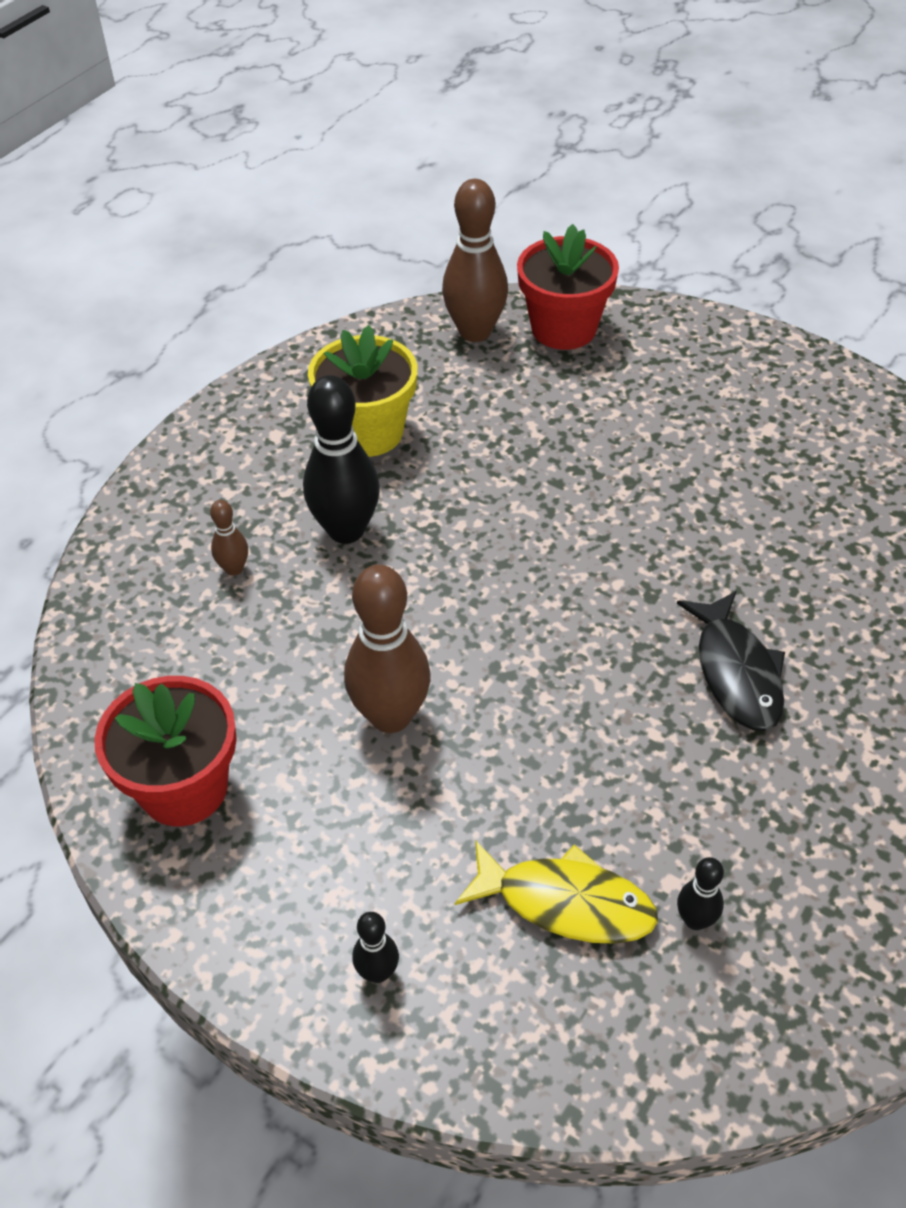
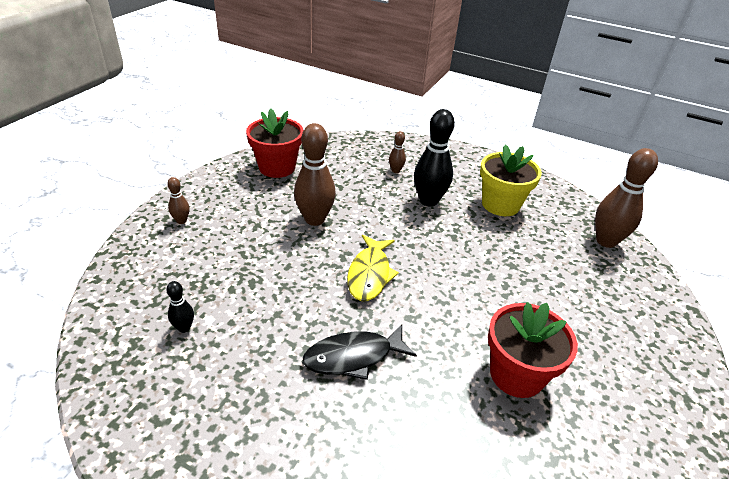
camera: 80 degrees right, 10 degrees down
black bowling pin [352,912,399,983] -> brown bowling pin [167,177,190,224]
yellow fish [455,840,658,944] -> yellow fish moved to [347,235,399,301]
red flower pot [517,224,619,350] -> red flower pot moved to [488,302,578,398]

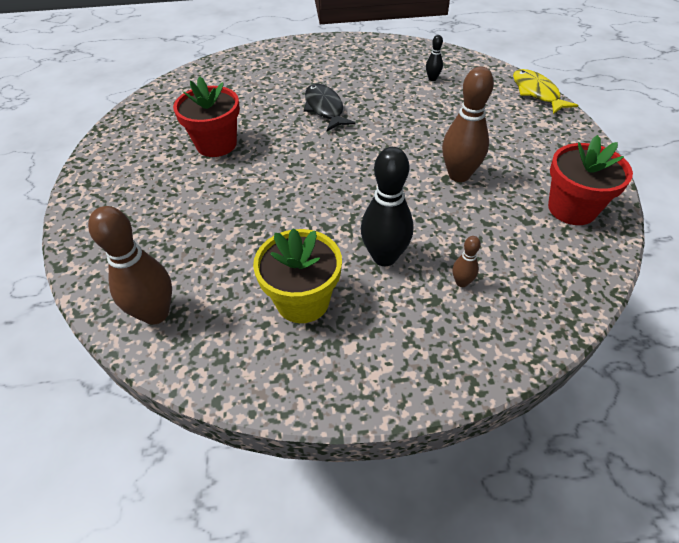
camera: 150 degrees right, 10 degrees up
brown bowling pin [167,177,190,224] -> none
black fish [302,325,417,380] -> black fish turned 60 degrees counterclockwise [304,84,356,131]
yellow fish [347,235,399,301] -> yellow fish moved to [513,69,579,114]

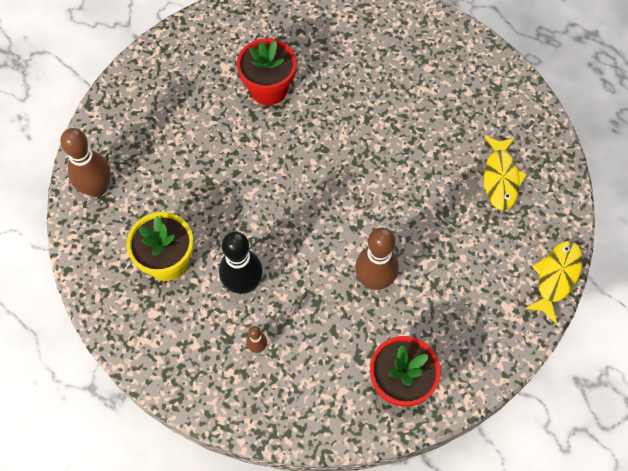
camera: 50 degrees right, 15 degrees up
black fish [304,84,356,131] -> none
black bowling pin [426,35,443,81] -> yellow fish [484,136,527,211]

